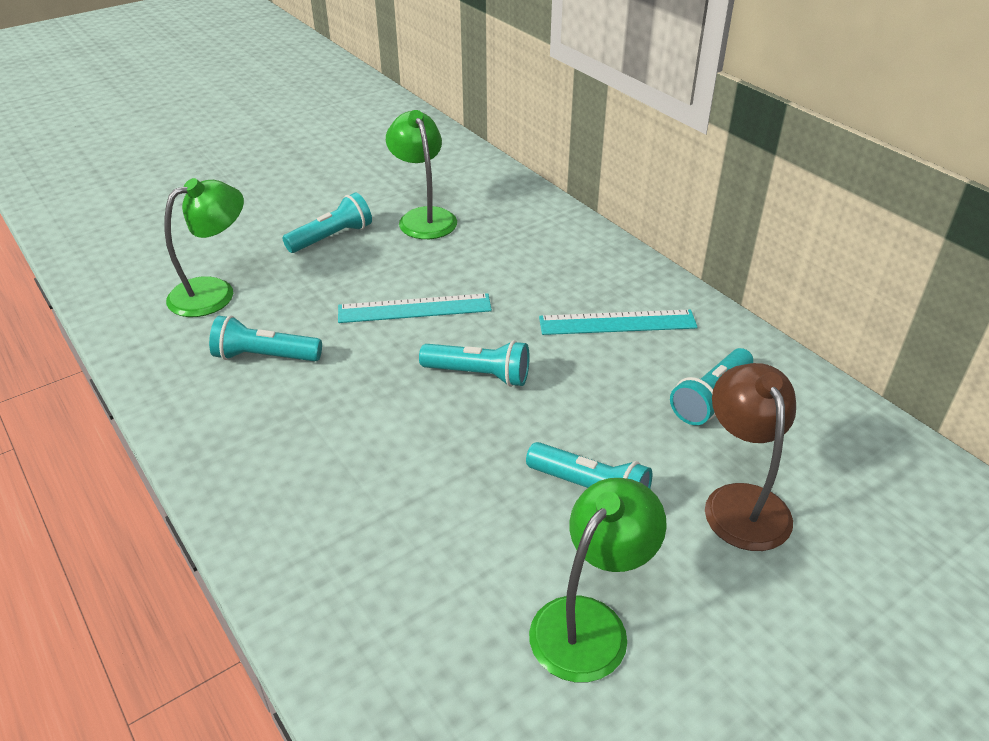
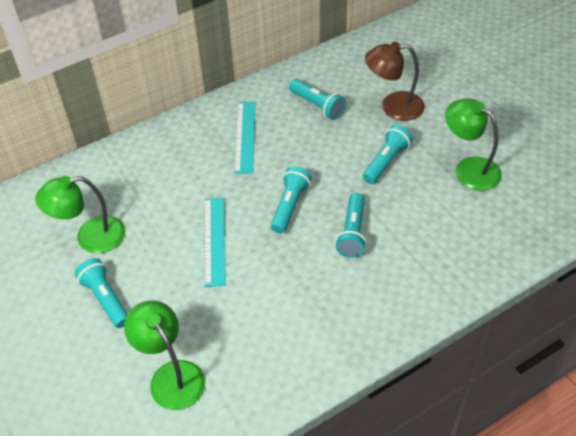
camera: 85 degrees left, 10 degrees up
turquoise flashlight [209,315,322,361] -> turquoise flashlight moved to [335,193,366,258]

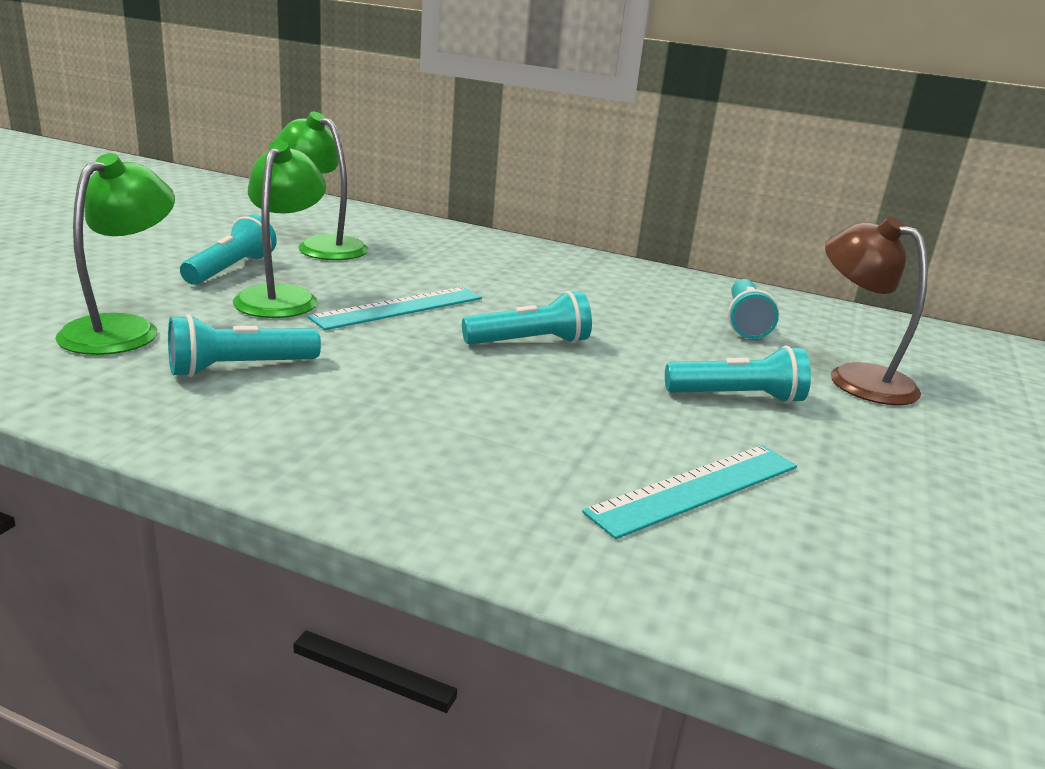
camera: 50 degrees right, 25 degrees down
turquoise ruler [234,102,256,174] -> turquoise ruler moved to [582,445,797,539]
turquoise flashlight [335,193,366,258] -> turquoise flashlight moved to [168,314,321,377]
green lamp [445,98,502,191] -> green lamp moved to [233,140,326,318]

